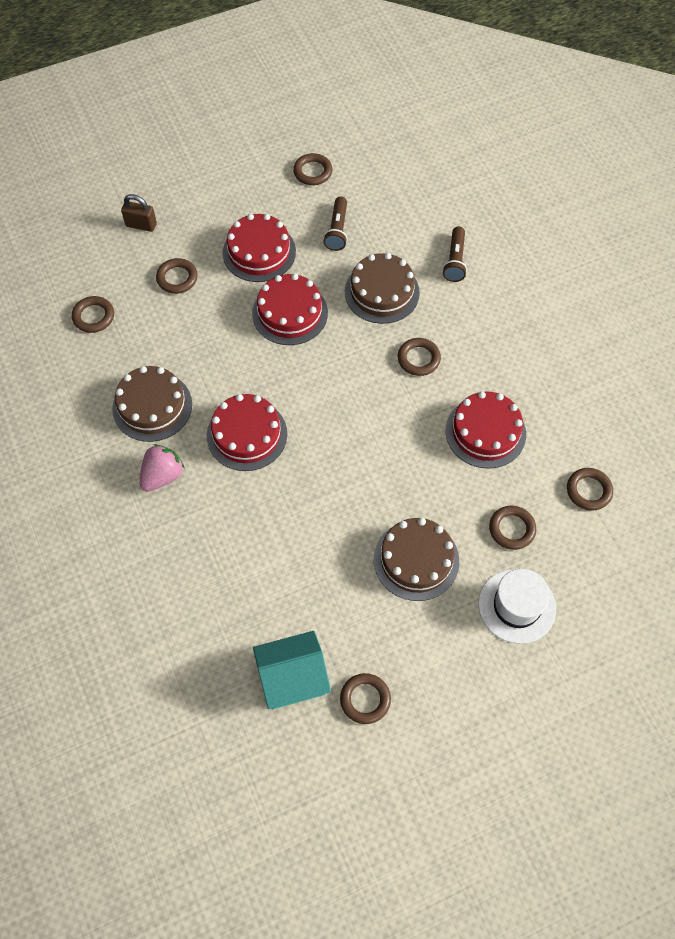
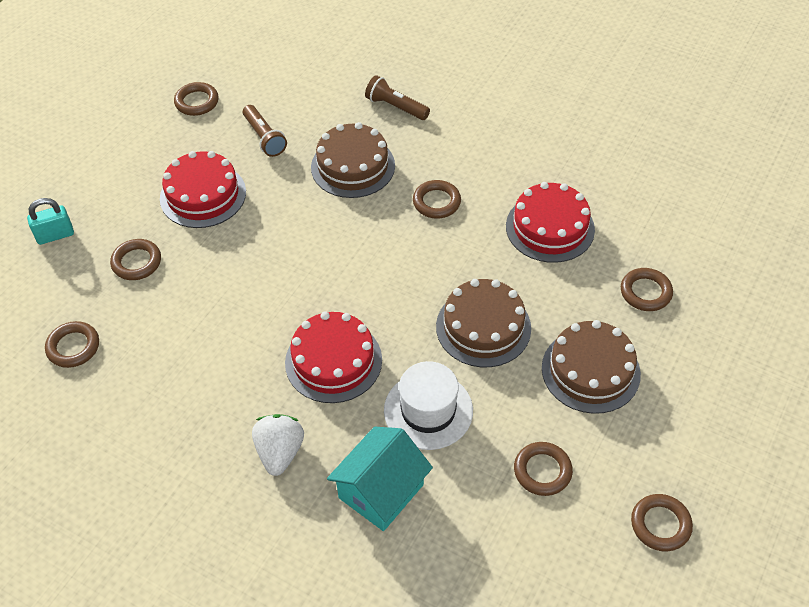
camera: 35 degrees left, 10 degrees down
brown cake [112,366,192,442] -> brown cake moved to [436,279,531,367]
brown padlock [121,194,157,232] -> turquoise padlock [27,198,74,245]
pink strawberry [140,444,184,492] -> white strawberry [252,414,304,476]
red cake [252,274,328,345] -> none
turquoise house [253,631,331,709] -> turquoise house moved to [327,427,433,531]
brown flashlight [442,226,467,282] -> brown flashlight turned 150 degrees clockwise [365,75,430,120]
white hat [478,569,556,644] -> white hat moved to [384,361,473,450]
brown ring [567,468,613,511] -> brown ring moved to [514,442,573,496]

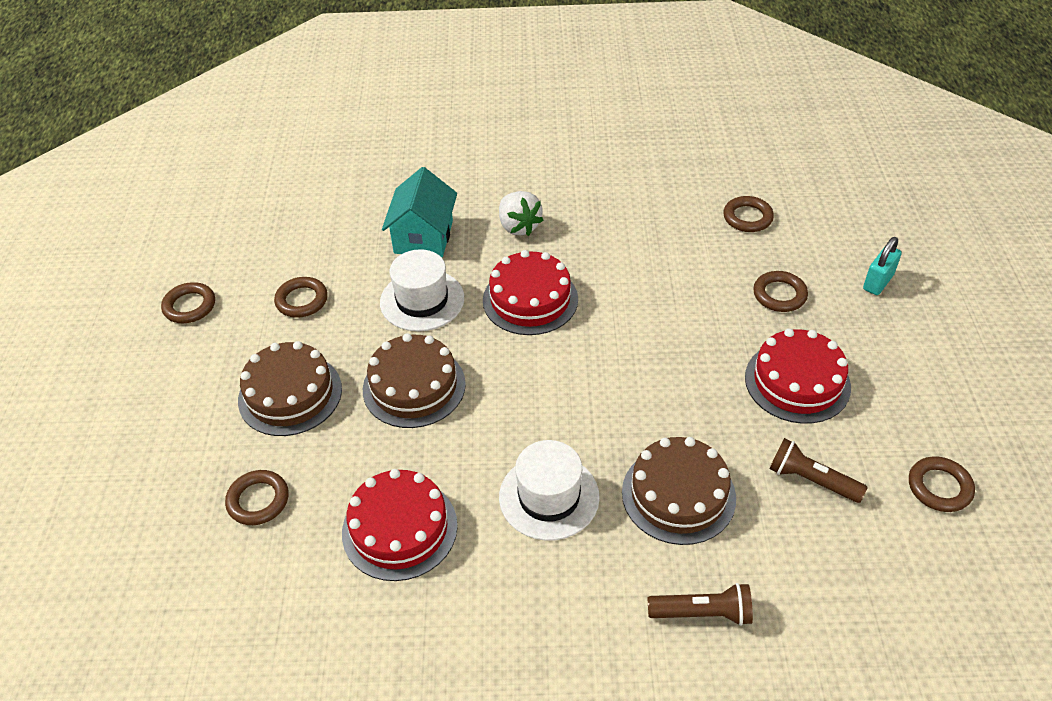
camera: 150 degrees right, 5 degrees down
brown ring [413,180,461,219] -> white hat [499,440,600,541]

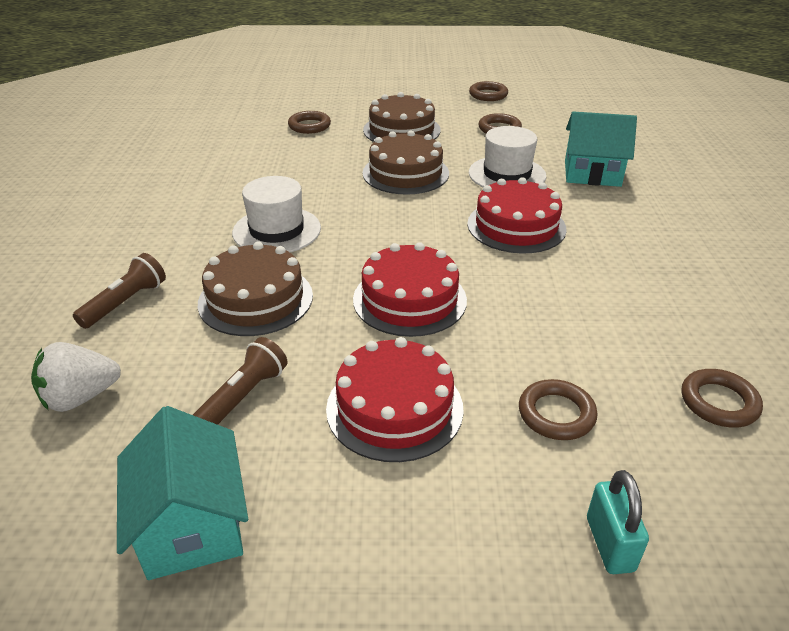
camera: 90 degrees right, 10 degrees down
red cake [342,469,458,581] -> red cake moved to [353,242,467,337]
white strawberry [499,191,543,236] -> white strawberry moved to [31,342,121,412]
brown flashlight [647,583,753,626] -> brown flashlight turned 150 degrees counterclockwise [73,253,166,329]
turquoise padlock [863,237,902,295] -> turquoise padlock turned 45 degrees clockwise [587,470,649,574]
brown ring [909,456,975,512] -> turquoise house [117,406,248,580]

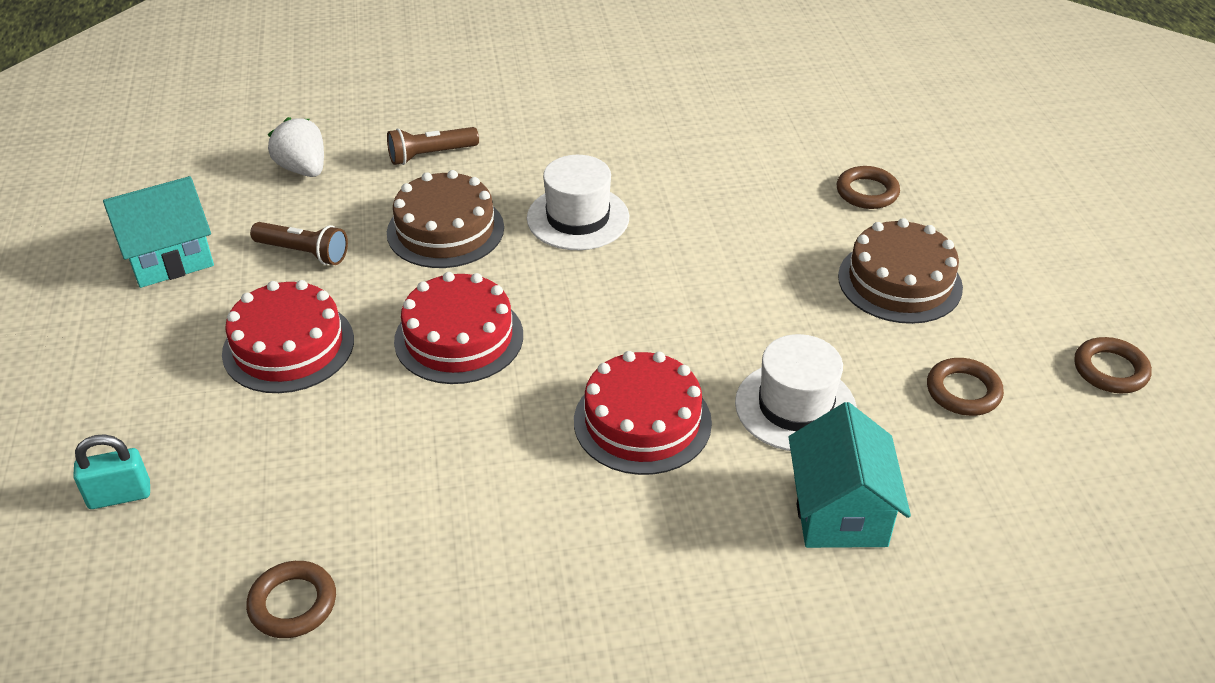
camera: 80 degrees right, 5 degrees up
brown flashlight [73,253,166,329] -> brown flashlight turned 135 degrees clockwise [387,127,479,165]
brown cake [363,130,449,195] -> none
brown ring [519,379,598,440] -> none

